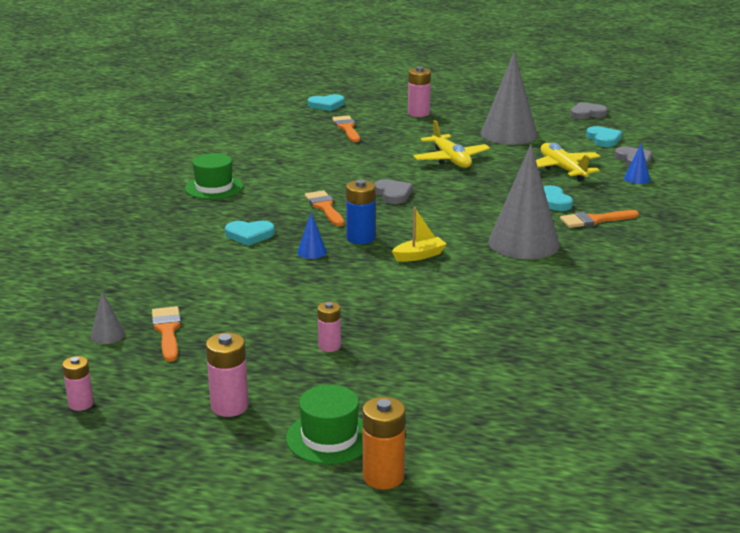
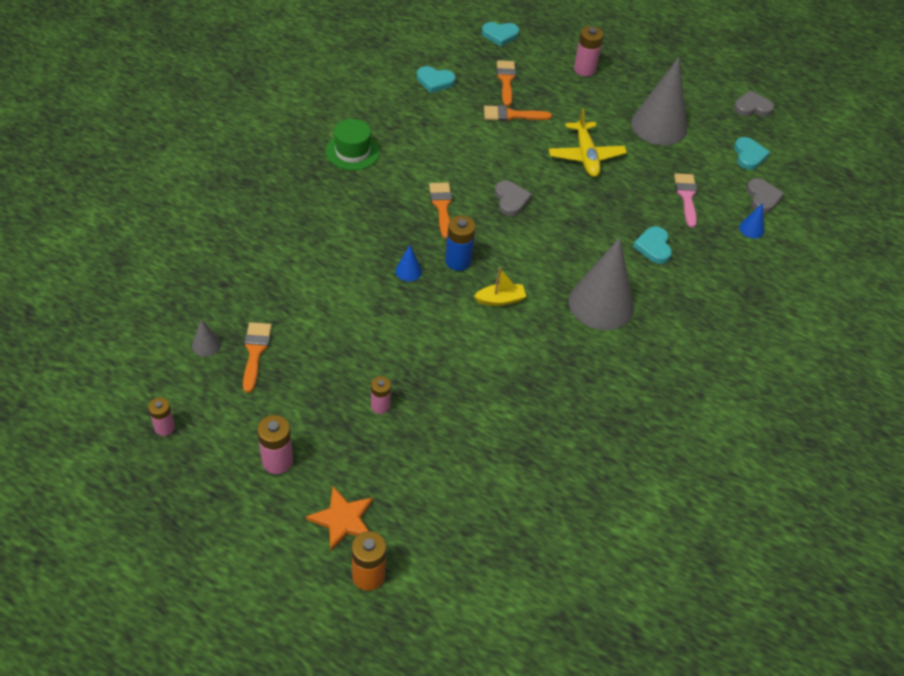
camera: 10 degrees right, 25 degrees up
turquoise heart [225,220,275,246] -> turquoise heart moved to [417,66,456,93]
green hat [286,385,363,464] -> orange star [306,486,373,552]
yellow plane [536,143,600,181] -> pink brush [674,173,697,228]
orange brush [560,210,639,228] -> orange brush moved to [484,105,552,121]

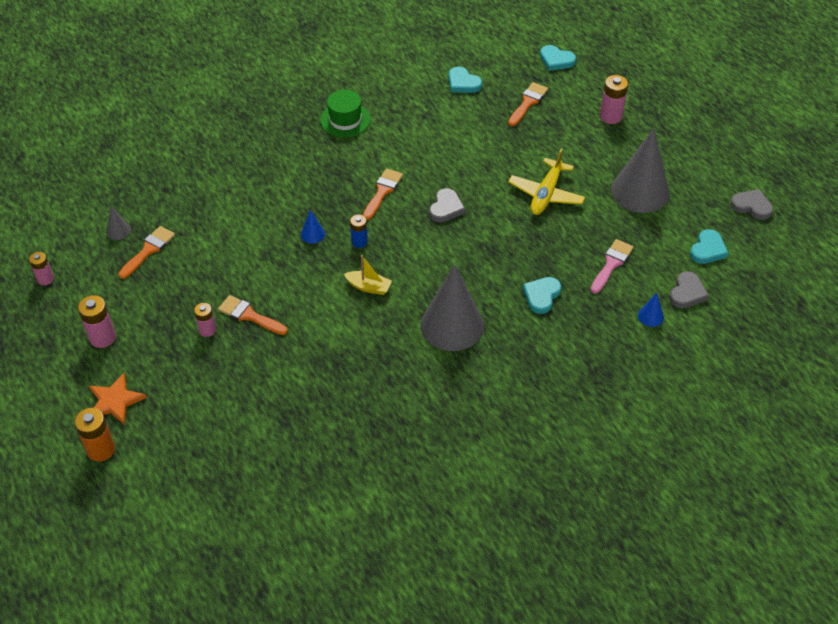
camera: 35 degrees right, 0 degrees up
blue battery [445,215,476,271] -> blue battery [350,214,368,248], size x0.66
orange brush [484,105,552,121] -> orange brush moved to [218,295,288,335]

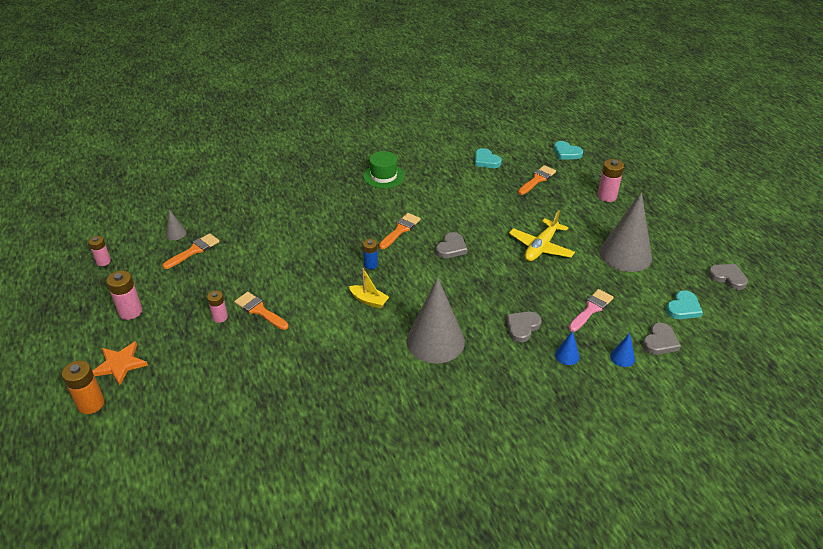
camera: 10 degrees right, 10 degrees down
blue cone [301,210,325,244] -> blue cone moved to [555,331,580,365]
turquoise heart [523,277,561,314] -> grey heart [506,311,541,342]

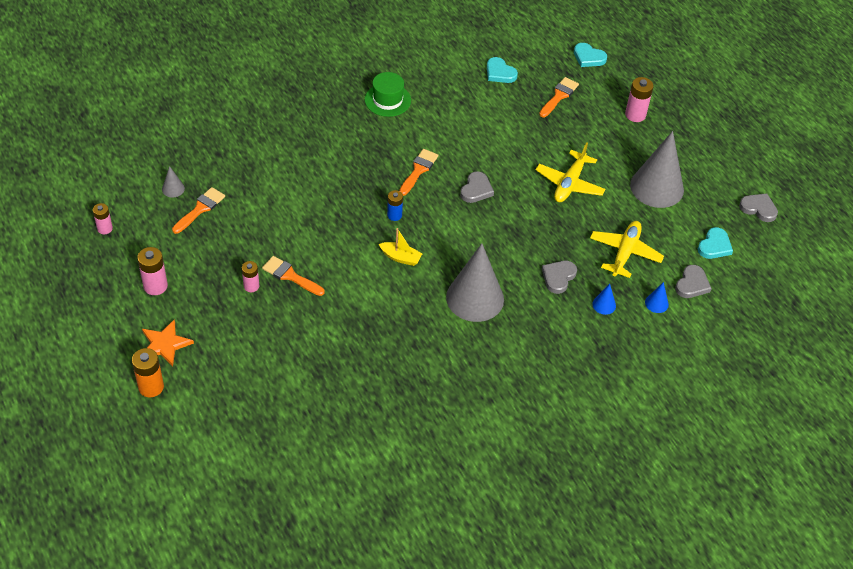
camera: 10 degrees left, 10 degrees up
pink brush [569,289,614,332] -> yellow plane [590,221,664,278]

